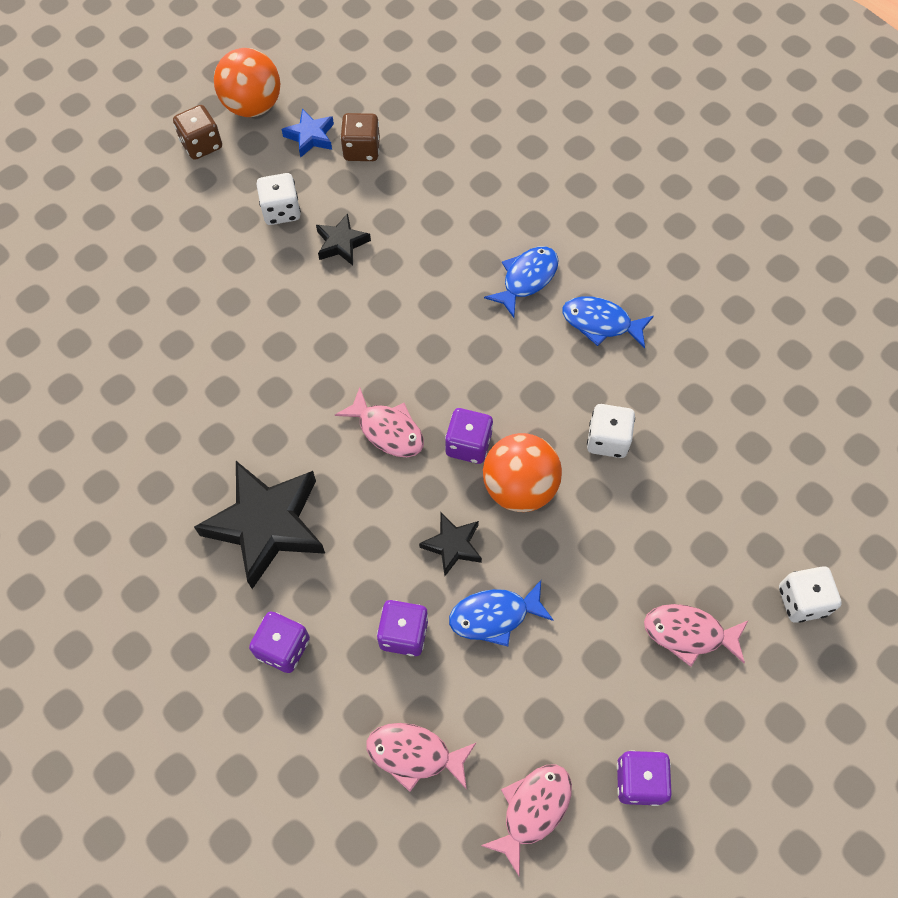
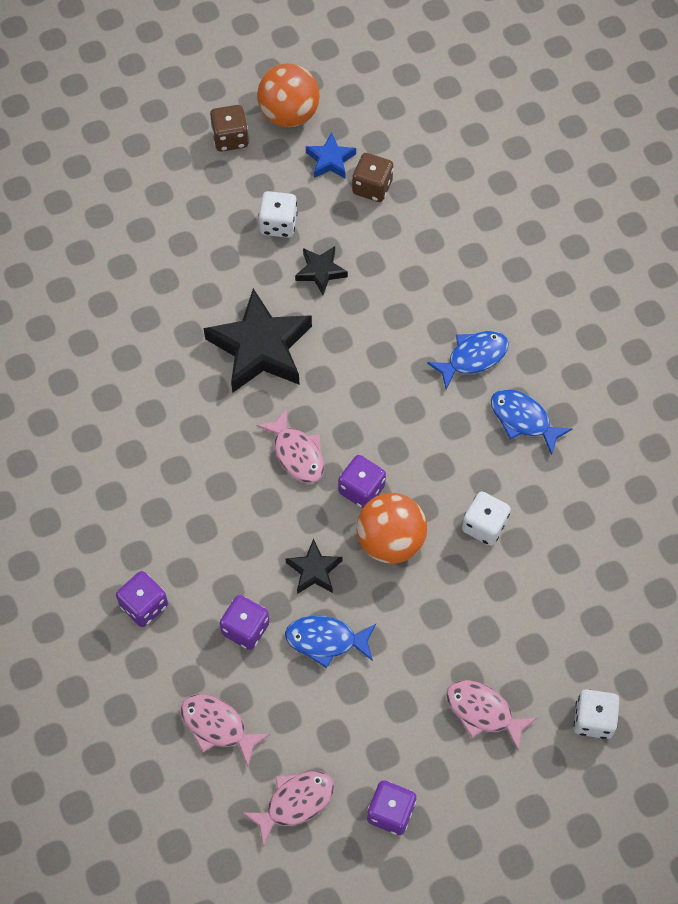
camera: 20 degrees right, 0 degrees up
black star [194,461,325,589] -> black star moved to [204,288,312,393]

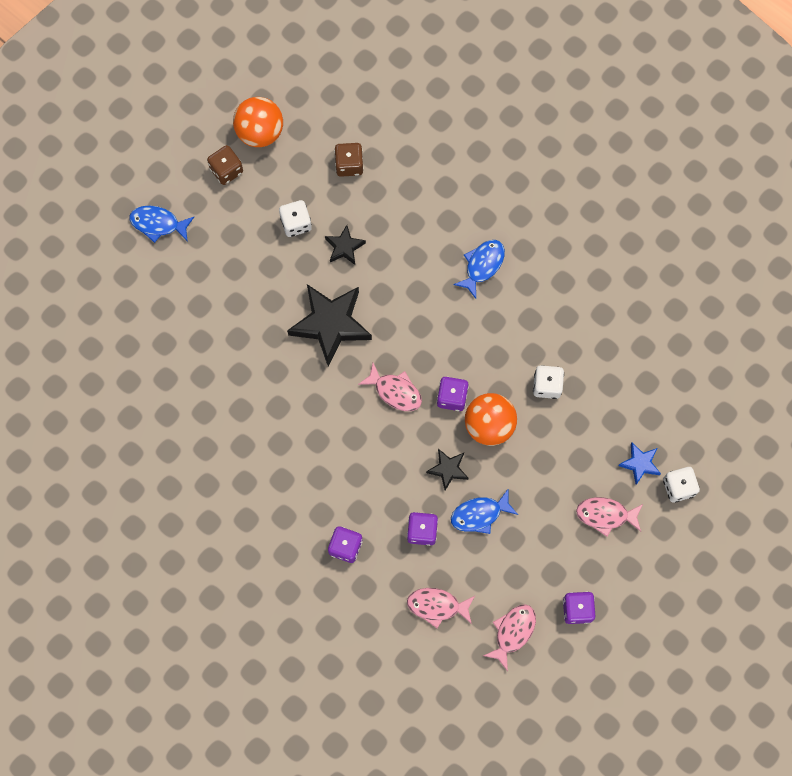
camera: 25 degrees left, 10 degrees up
blue star [306,132,356,179] -> blue star moved to [618,443,661,484]
blue fish [491,389,573,455] -> blue fish moved to [130,206,194,243]

